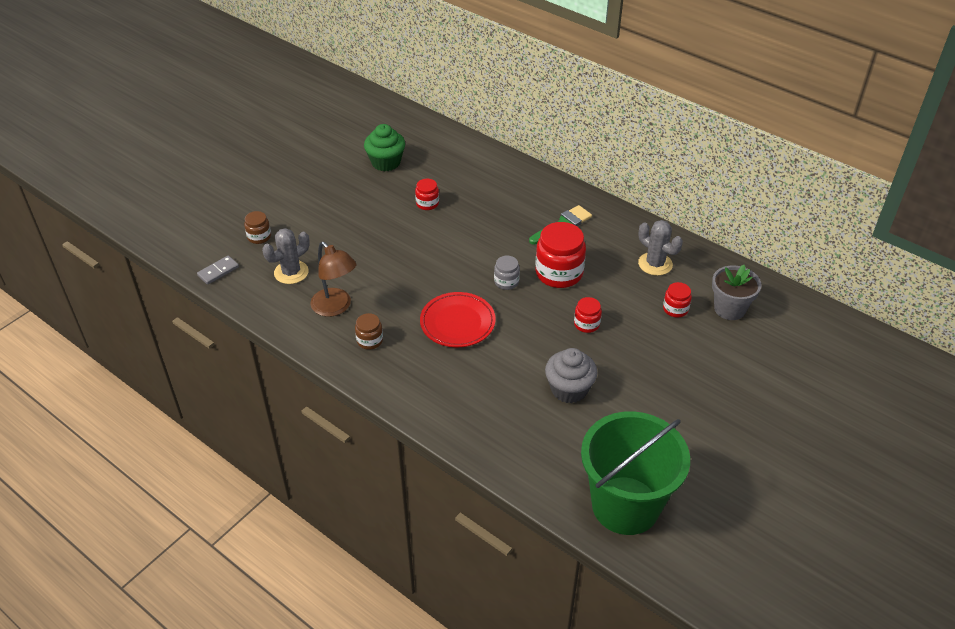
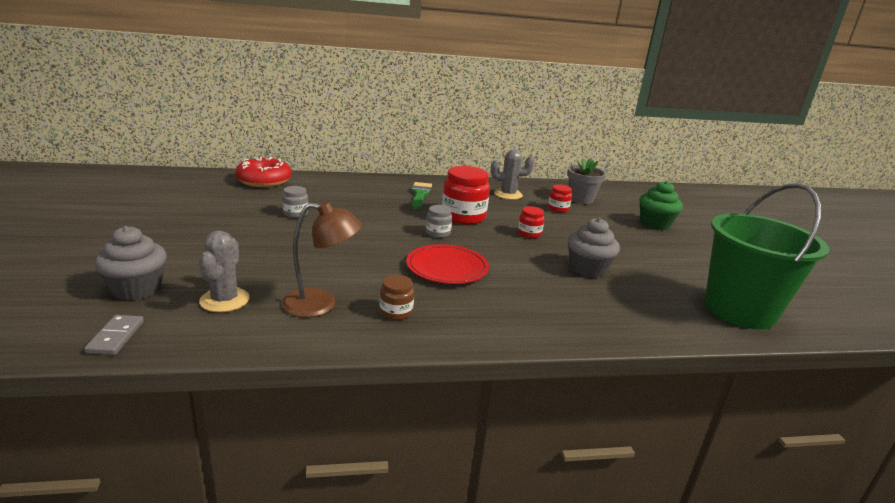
camera: 50 degrees left, 20 degrees down
brown jar [244,211,271,244] -> grey cupcake [94,226,167,300]
green cupcake [364,124,405,171] -> green cupcake moved to [639,181,683,230]
red jar [415,179,439,210] -> grey jar [282,186,308,218]
none -> red donut [235,157,292,187]

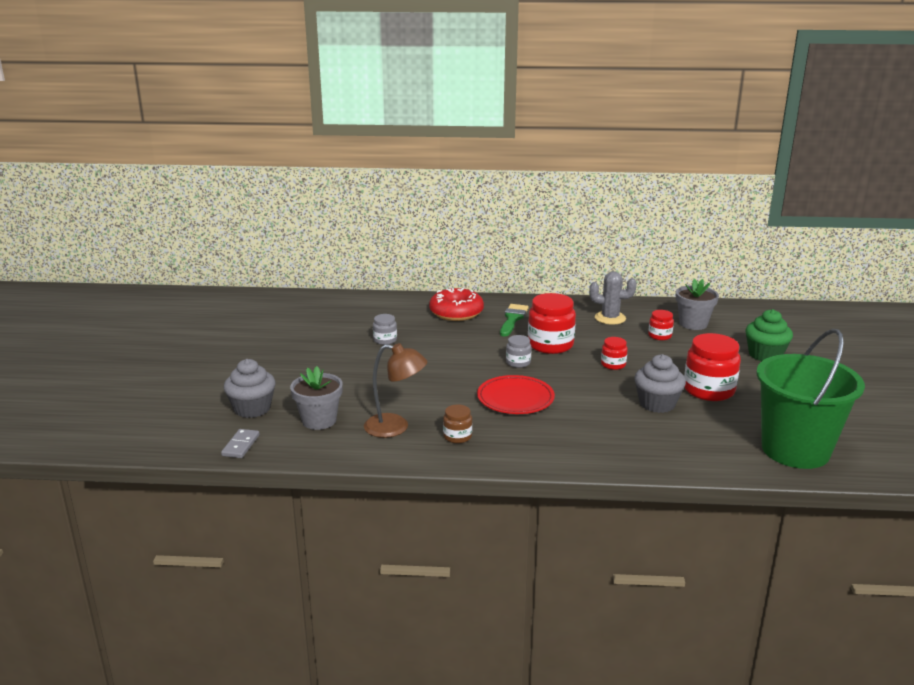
camera: 15 degrees right, 0 degrees up
grey cactus [199,231,250,312] -> grey flower pot [290,366,343,430]
red donut [235,157,292,187] -> red donut moved to [429,288,484,321]
none -> red jar [684,333,741,401]

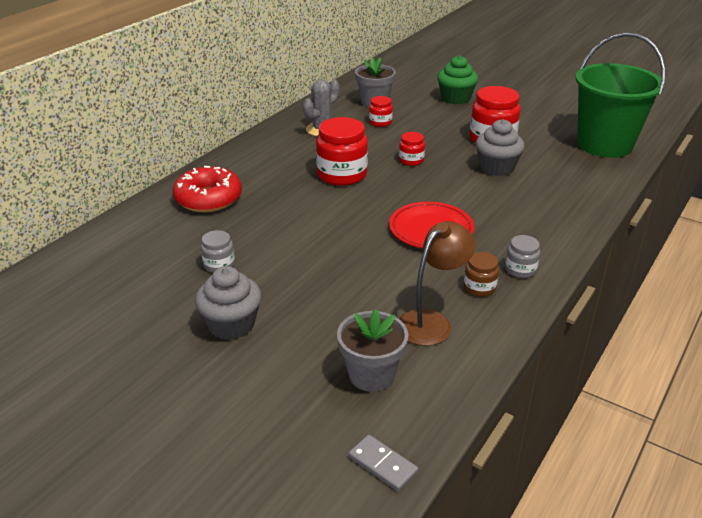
camera: 60 degrees left, 10 degrees up
grey cupcake [224,359,276,418] -> grey cupcake moved to [195,266,261,340]
green brush [500,304,529,336] -> none
grey jar [506,335,531,368] -> grey jar moved to [505,235,540,278]

